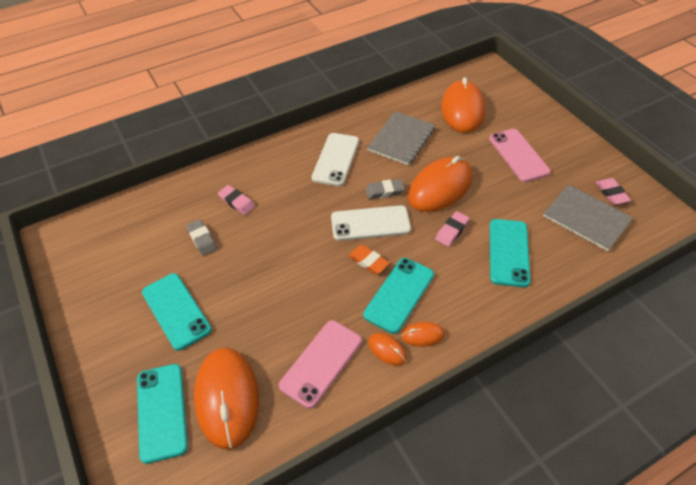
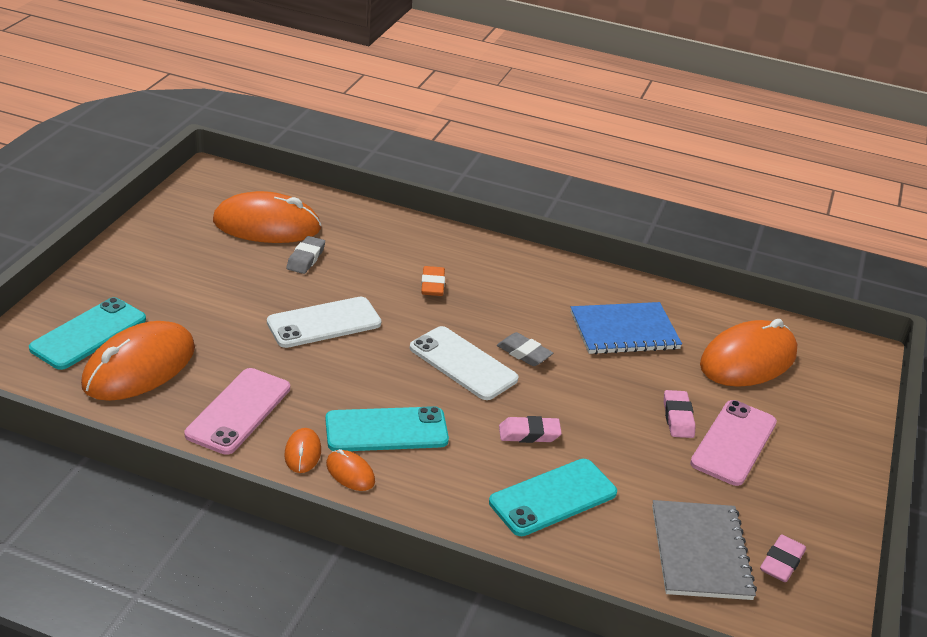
camera: 45 degrees right, 15 degrees down
turquoise phone [142,273,212,351] -> none
pink eraser [218,185,255,215] -> pink eraser moved to [664,390,696,438]
pink phone [279,320,362,409] -> pink phone turned 60 degrees counterclockwise [185,368,290,455]
white phone [312,133,359,186] -> white phone moved to [267,297,381,348]
orange eraser [348,245,390,274] -> orange eraser moved to [421,266,445,296]
grey notebook [367,111,435,165] -> blue notebook [571,302,682,354]
orange mouse [408,156,472,212] -> orange mouse moved to [213,191,322,243]

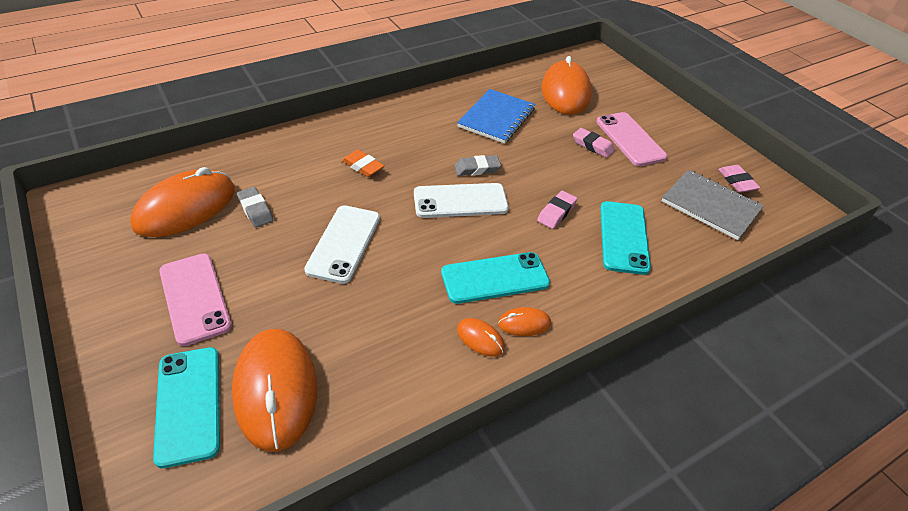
camera: 50 degrees left, 10 degrees up
pink phone [185,368,290,455] -> pink phone moved to [159,253,232,346]
turquoise phone [326,406,449,451] -> turquoise phone turned 45 degrees clockwise [441,252,550,304]

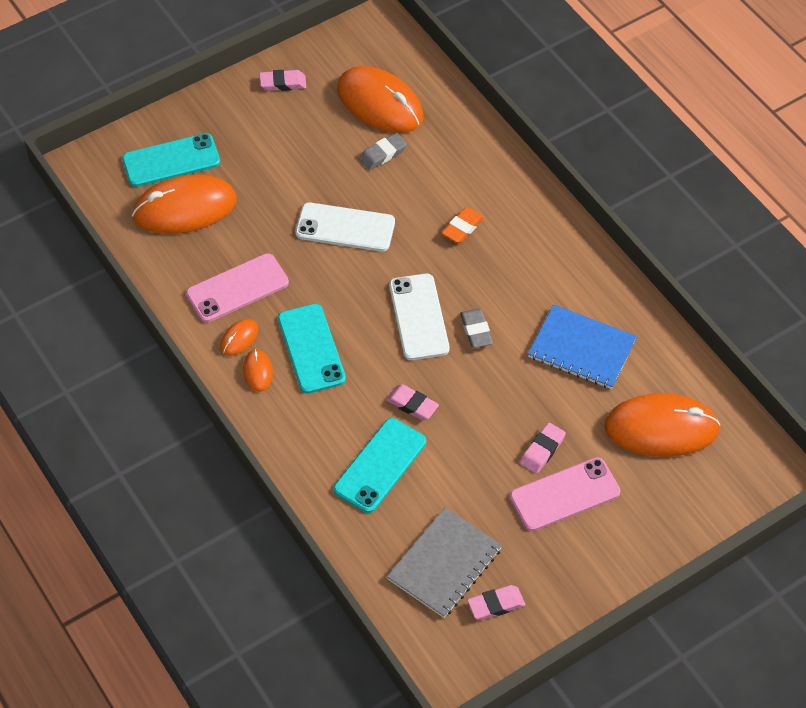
camera: 90 degrees right, 10 degrees up
pink phone [159,253,232,346] -> pink phone moved to [186,253,289,323]
turquoise phone [600,201,651,275] -> turquoise phone turned 60 degrees counterclockwise [334,418,426,513]
none -> pink eraser [259,70,306,91]

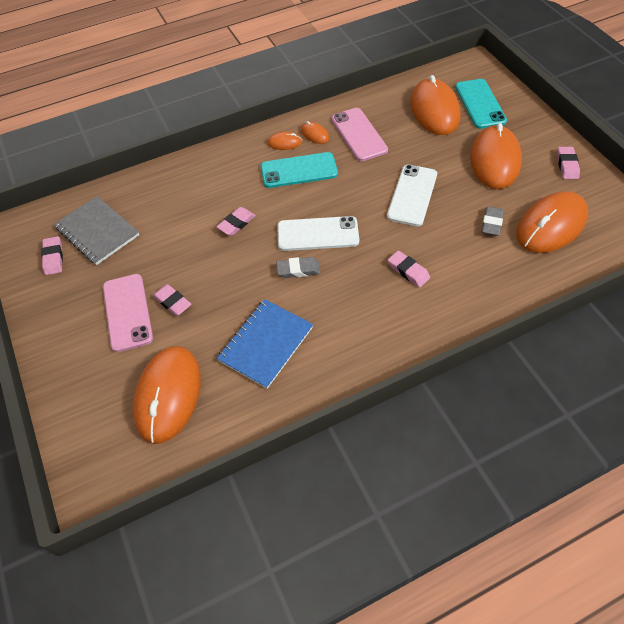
camera: 100 degrees right, 0 degrees up
turquoise phone [334,418,426,513] -> none
grey eraser [359,133,407,170] -> grey eraser turned 45 degrees clockwise [482,206,504,236]
orange eraser [442,207,484,243] -> pink eraser [388,250,430,287]
none -> orange mouse [470,123,522,189]

